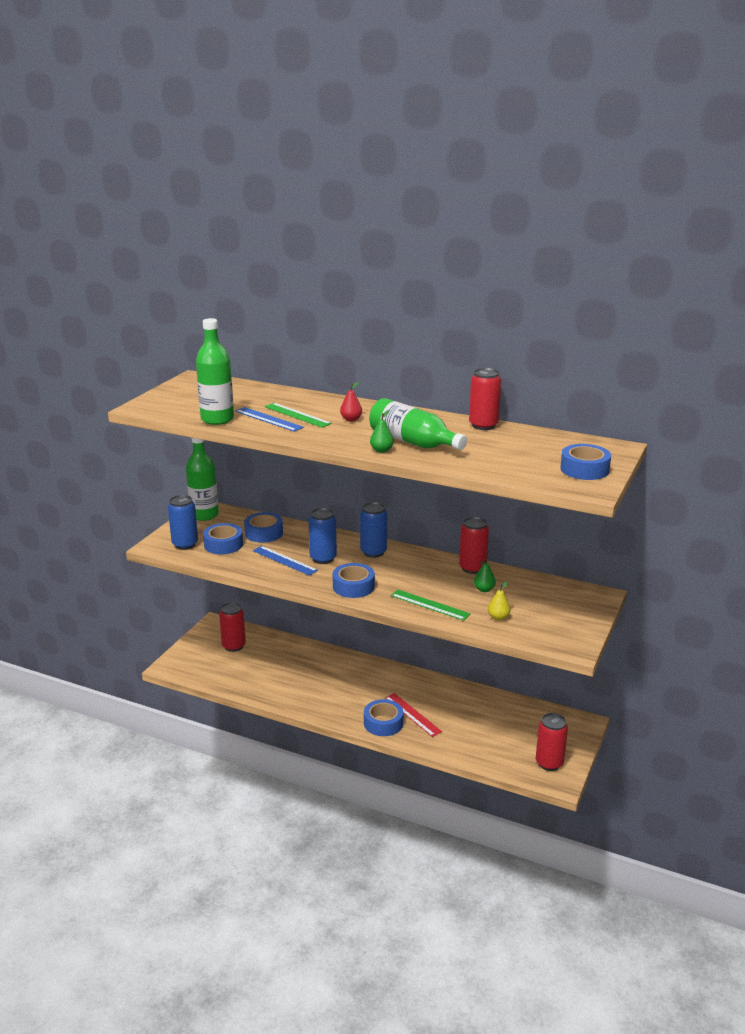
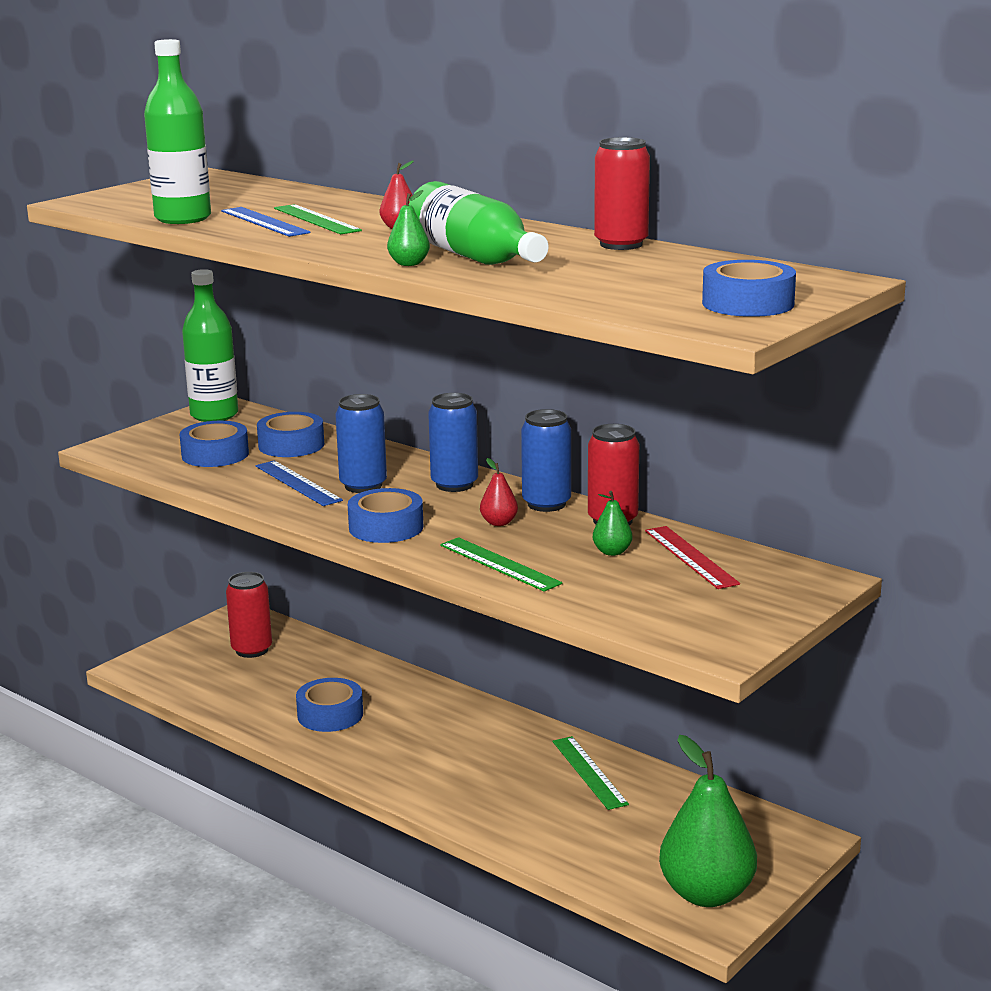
camera: 15 degrees right, 5 degrees down
blue can [168,495,198,550] -> blue can moved to [521,409,571,512]
blue tape [364,699,403,736] -> blue tape moved to [296,678,363,732]
red ruler [385,693,442,737] -> red ruler moved to [645,526,740,589]
yellow pear [488,581,511,621] -> none
red can [536,713,568,771] -> green pear [659,735,757,907]
none -> red pear [480,458,518,526]
none -> green ruler [552,736,629,810]

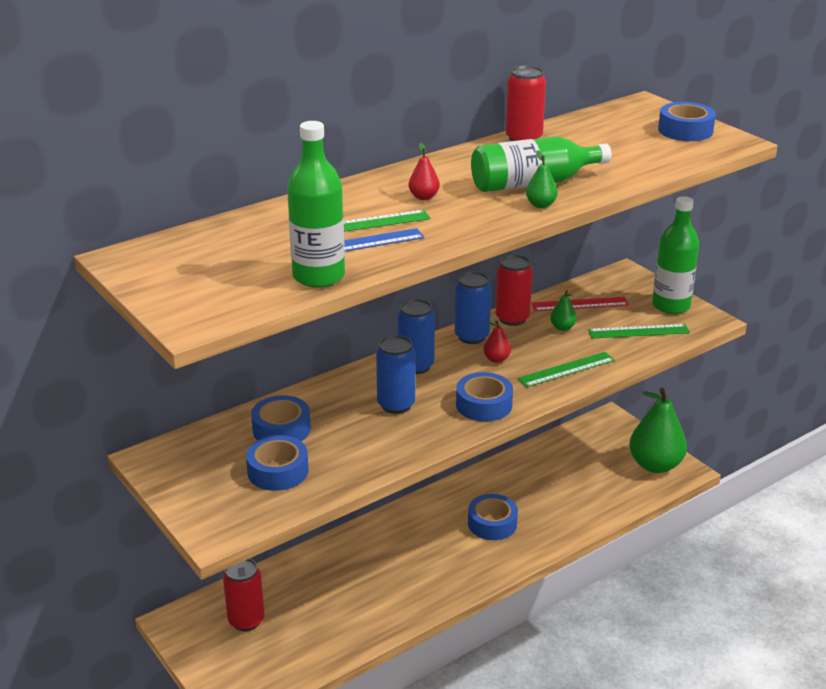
camera: 75 degrees left, 10 degrees up
green bottle [182,269,238,422] -> green bottle moved to [652,196,699,314]
blue ruler [256,460,343,506] -> none
blue tape [296,678,363,732] -> blue tape moved to [468,494,518,540]
green ruler [552,736,629,810] -> green ruler moved to [588,324,690,338]

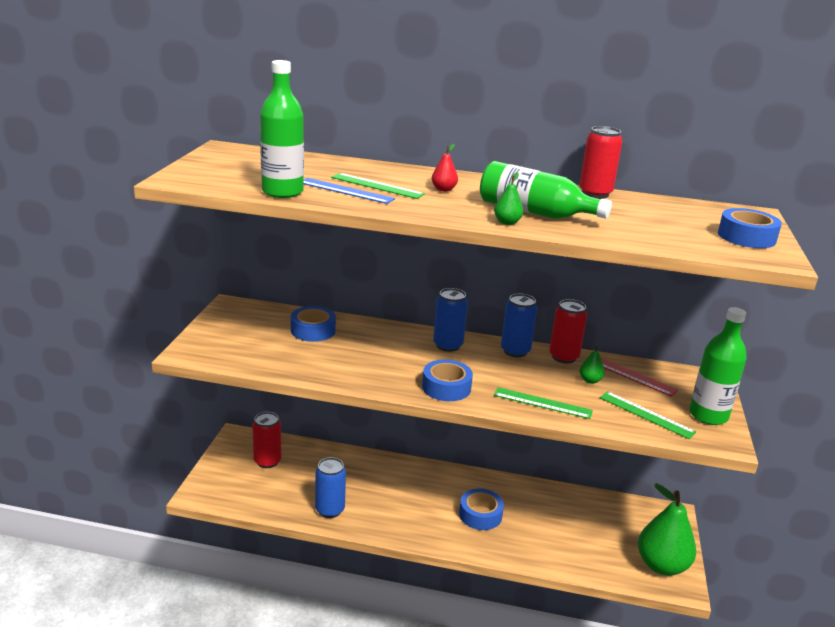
camera: 45 degrees right, 5 degrees down
blue tape [246,435,308,491] -> none
blue can [376,335,415,414] -> blue can moved to [315,457,346,518]
red pear [483,320,511,363] -> none

